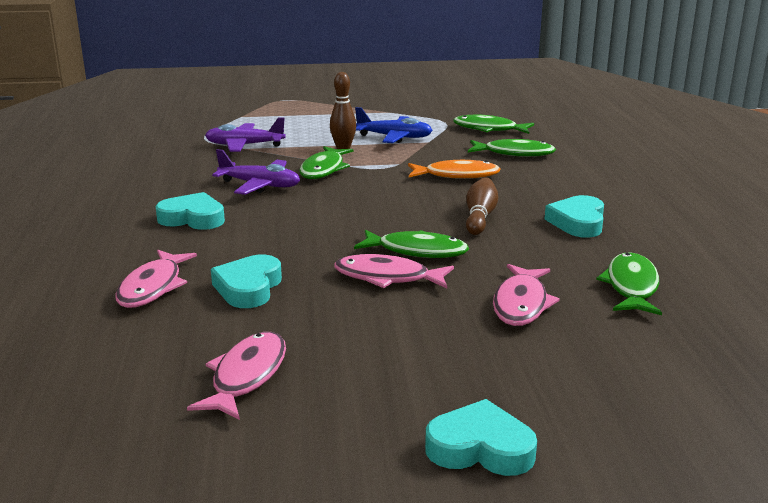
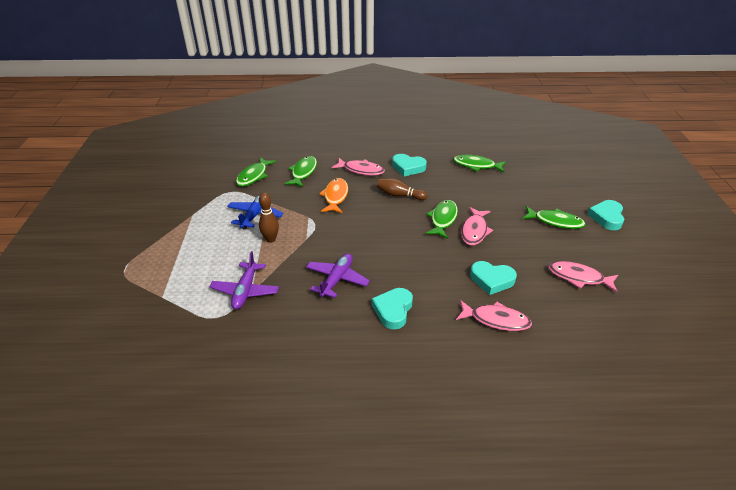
camera: 85 degrees left, 15 degrees up
green fish [299,146,354,179] -> green fish moved to [523,206,586,229]
pink fish [493,264,560,326] -> pink fish moved to [332,158,385,176]

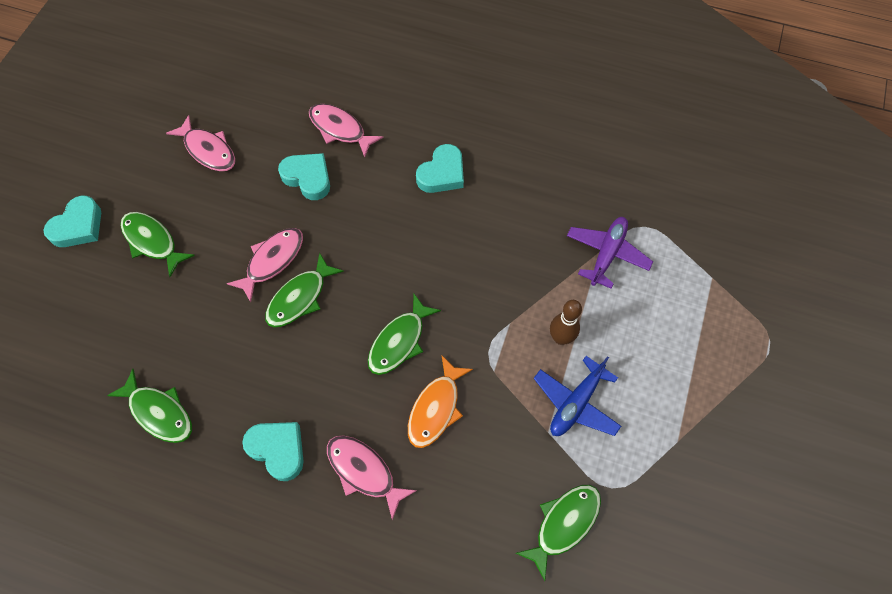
camera: 160 degrees left, 25 degrees up
green fish [284,156,317,187] -> green fish moved to [368,294,441,375]
purple plane [306,253,370,298] -> none
brown bowling pin [377,178,427,200] -> none

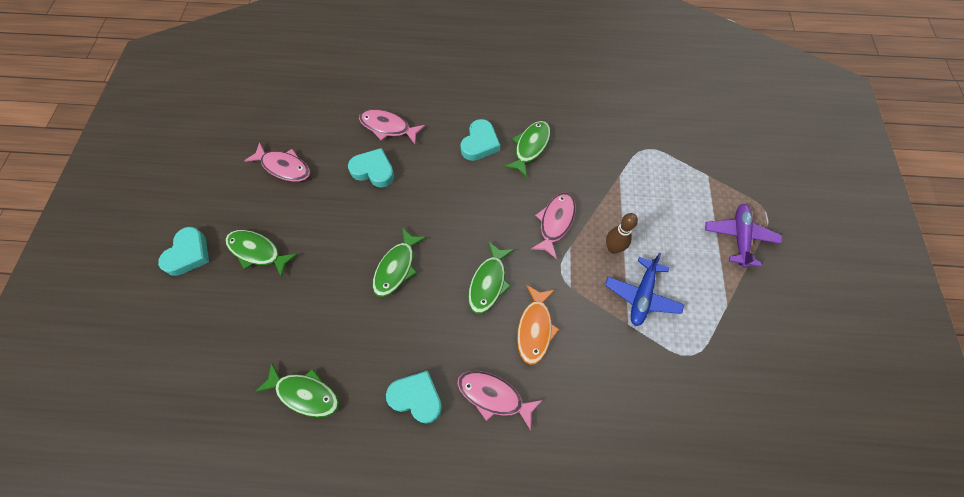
camera: 15 degrees left, 0 degrees up
pink fish [227,228,303,302] -> pink fish moved to [531,193,576,259]
green fish [516,485,601,581] -> green fish moved to [504,121,551,177]
purple plane [567,217,653,289] -> purple plane moved to [705,204,782,268]

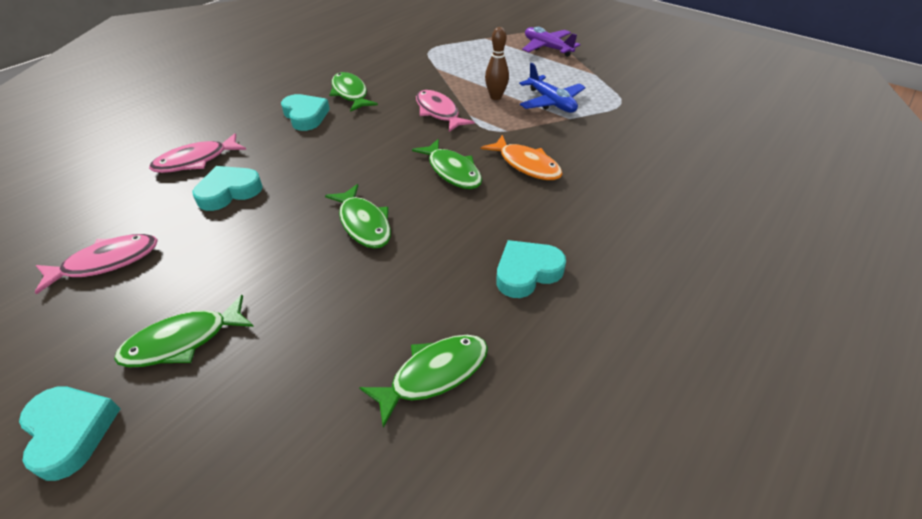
camera: 55 degrees left, 20 degrees down
pink fish [457,371,542,431] -> none

